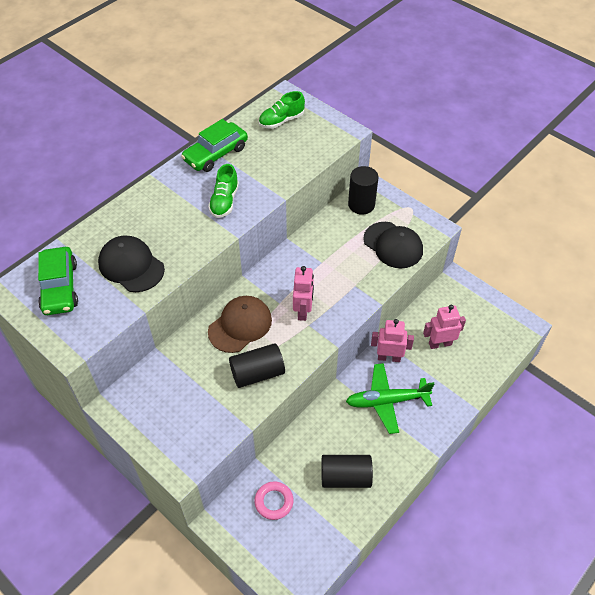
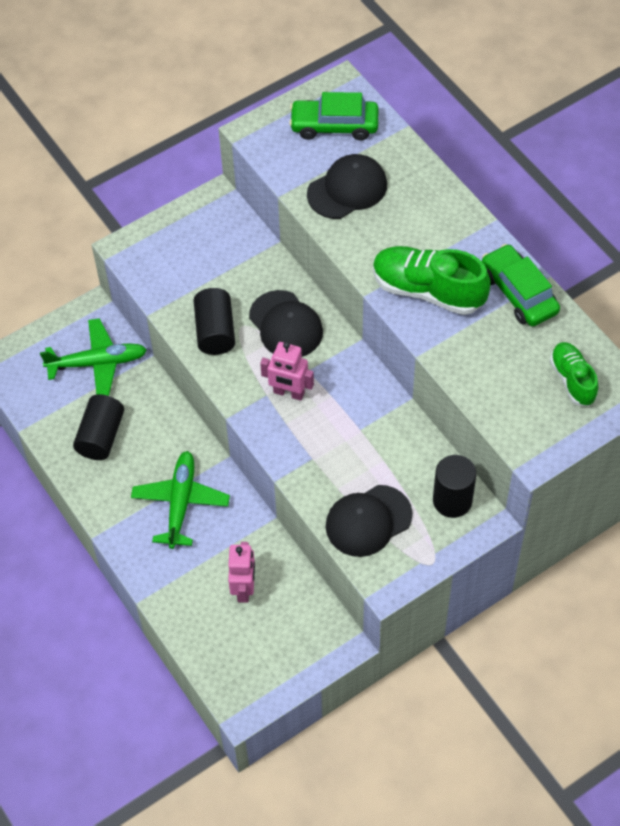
camera: 105 degrees right, 5 degrees up
green shoe [208,164,239,218] -> green shoe [373,246,491,315], size x1.67
brown cap [208,296,272,353] -> black cap [249,290,323,357]
pink ring [254,481,294,520] -> green plane [40,318,147,396]
pink robot [371,319,414,362] -> none

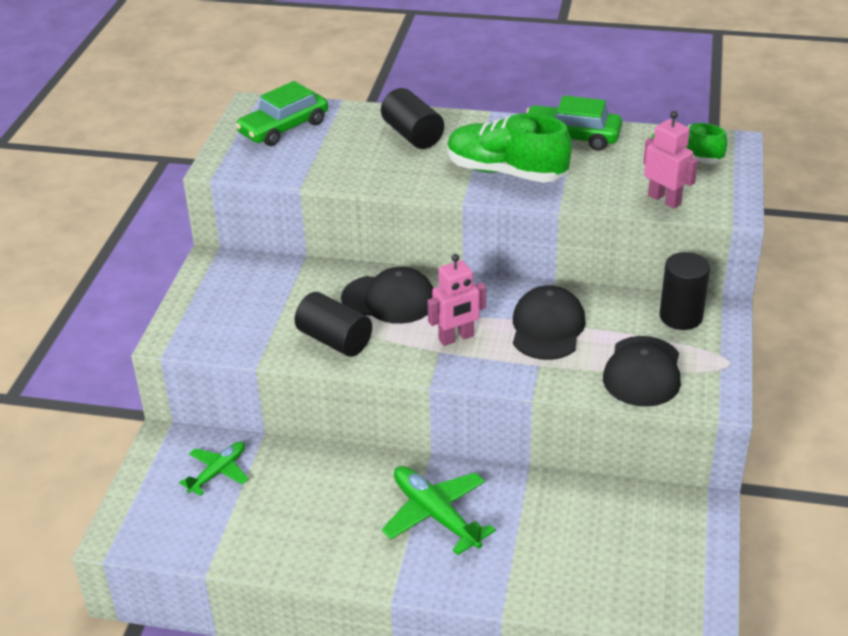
camera: 45 degrees left, 20 degrees down
green plane [40,318,147,396] -> green plane [179,442,249,496], size x0.63
black cylinder [73,394,124,460] -> black cylinder moved to [381,88,444,149]
pink robot [228,542,255,603] -> pink robot moved to [643,111,698,209]
black cap [307,154,387,219] -> black cap moved to [513,285,586,360]
green shoe [373,246,491,315] -> green shoe turned 45 degrees clockwise [447,113,572,183]

